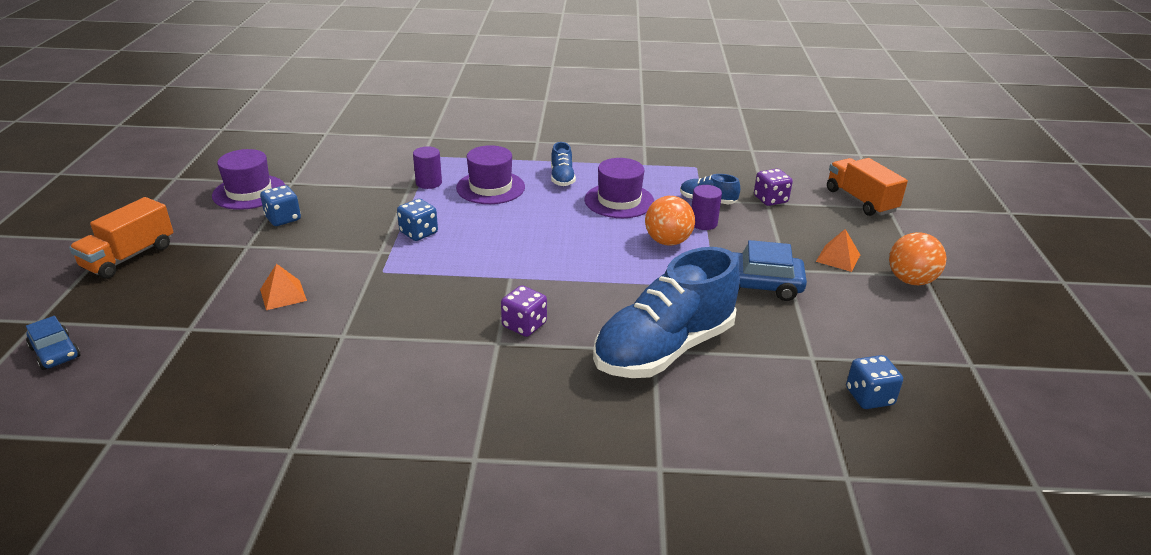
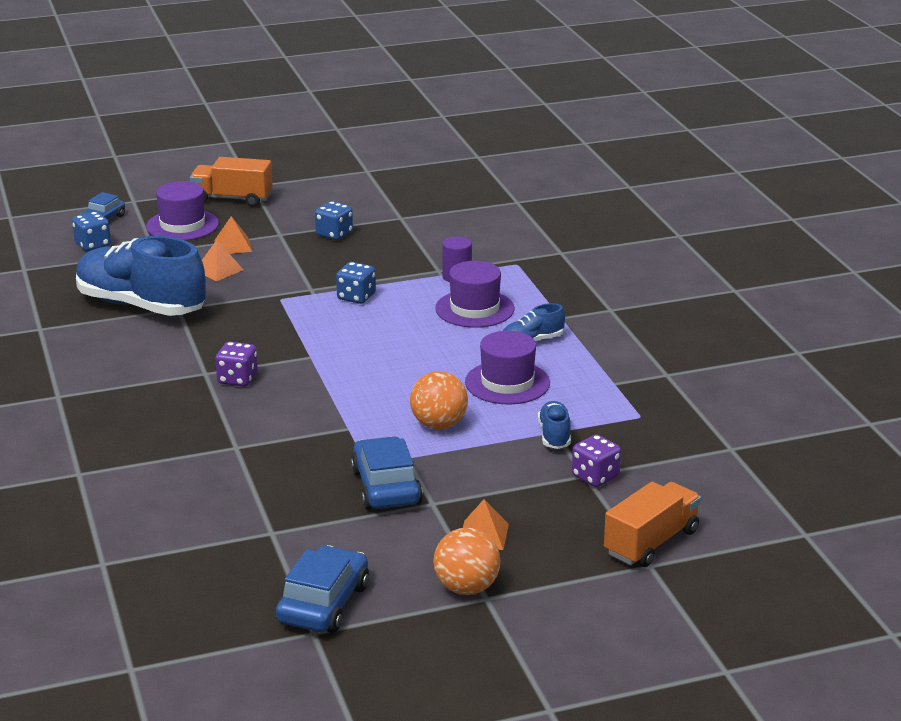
camera: 70 degrees right, 5 degrees down
purple hat [212,149,285,210] -> purple hat moved to [146,181,219,241]
blue shoe [593,247,740,378] -> blue shoe moved to [76,236,206,316]
purple cylinder [692,185,722,230] -> none
blue dice [846,355,903,409] -> blue dice moved to [72,212,111,251]
none -> orange pyramid [214,216,252,254]
none -> blue car [276,545,369,633]

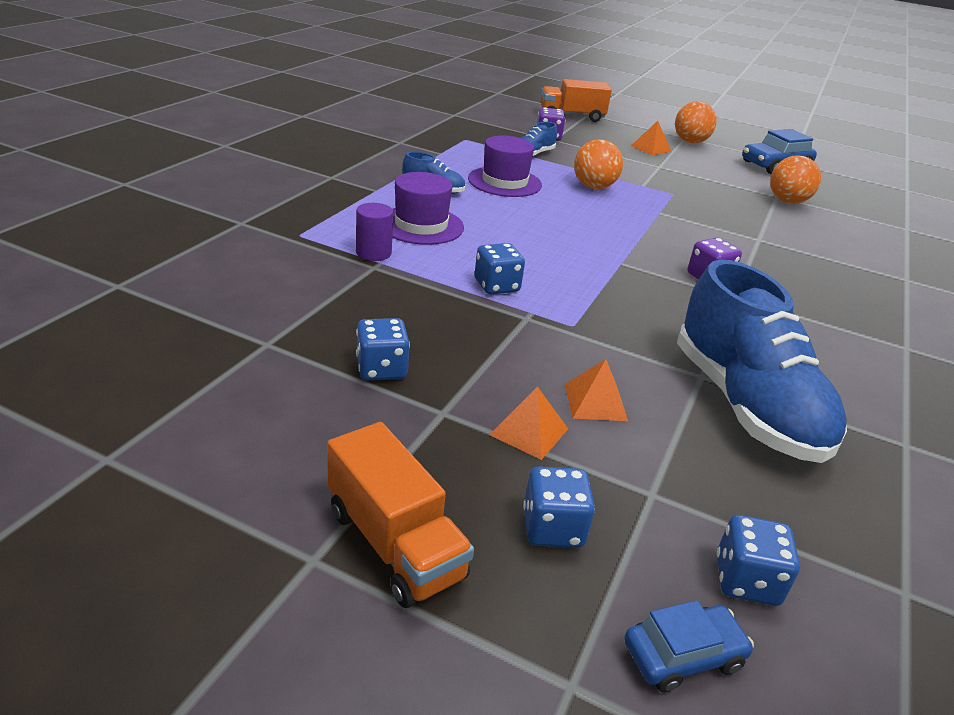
camera: 140 degrees left, 5 degrees up
purple hat [146,181,219,241] -> blue dice [523,466,595,548]
blue car [351,436,423,510] -> none
none -> orange ball [770,155,821,204]

